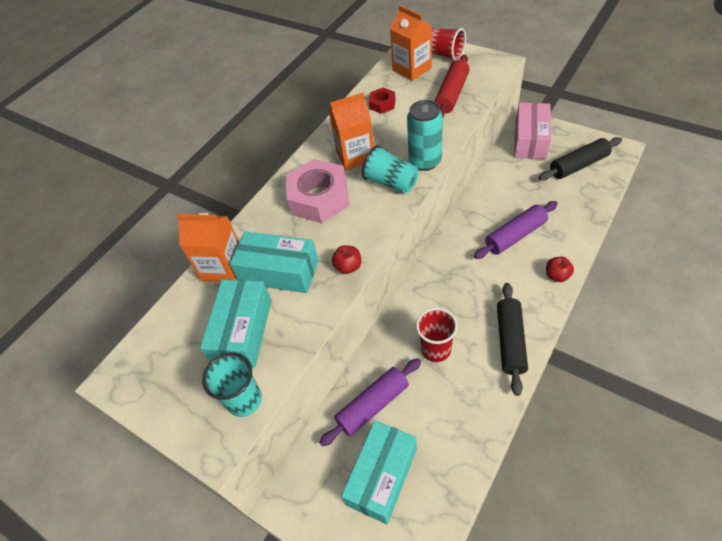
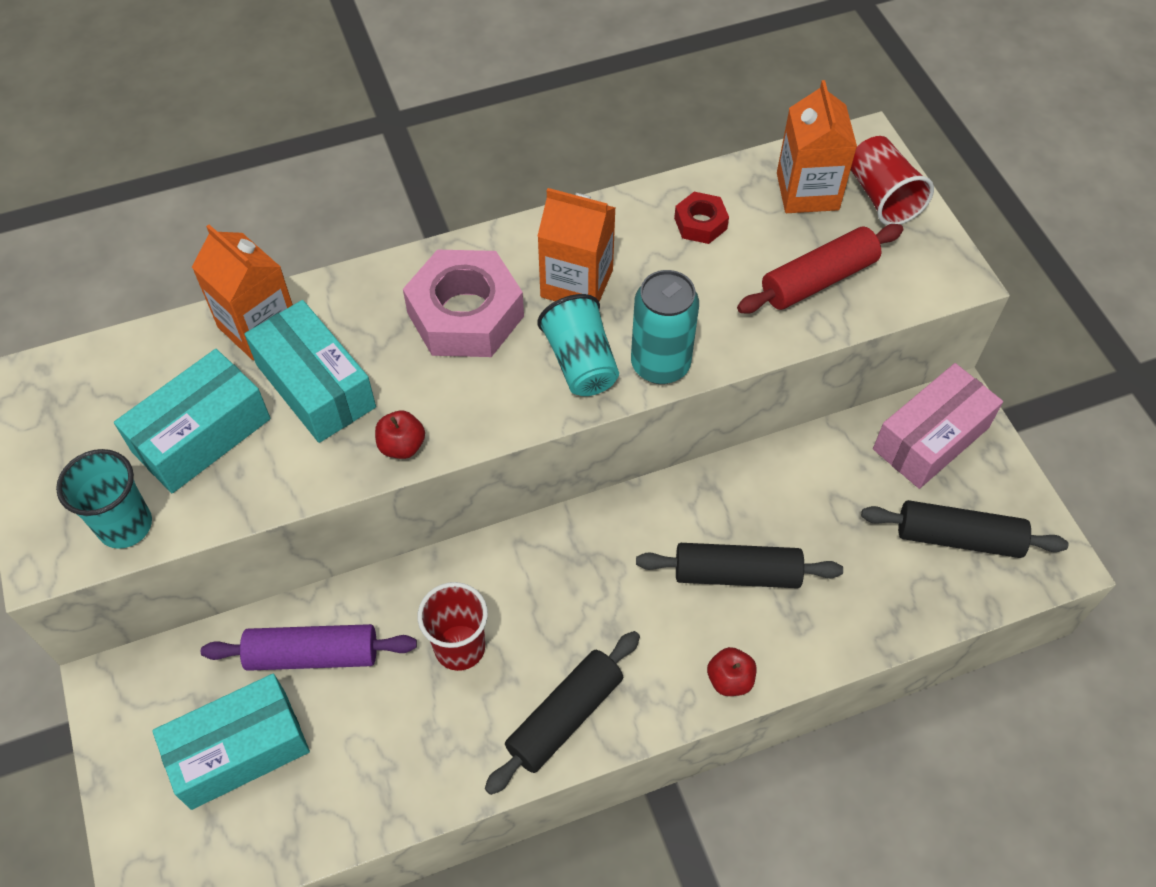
camera: 30 degrees right, 5 degrees up
purple rolling pin [474,201,558,259] -> black rolling pin [636,543,843,588]

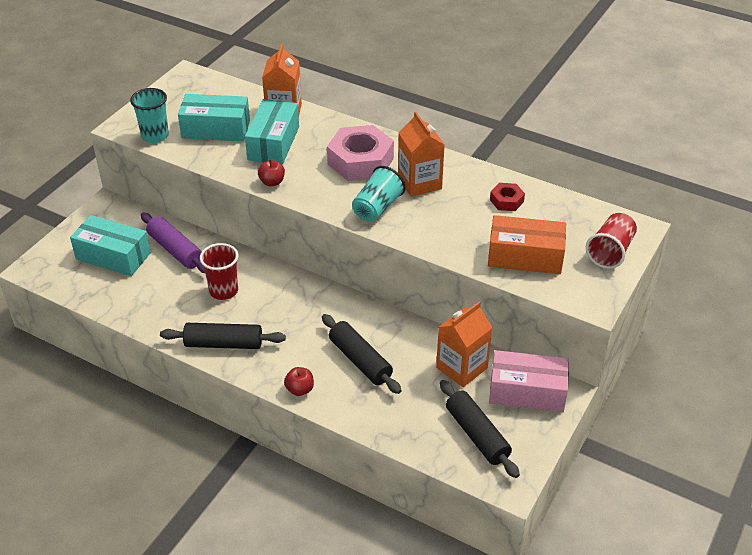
camera: 50 degrees right, 15 degrees down
turquoise can [631,270,699,384] -> none
red rolling pin [737,224,903,314] -> orange box [488,215,566,274]
orange carton [777,80,857,213] -> orange carton moved to [436,302,492,387]

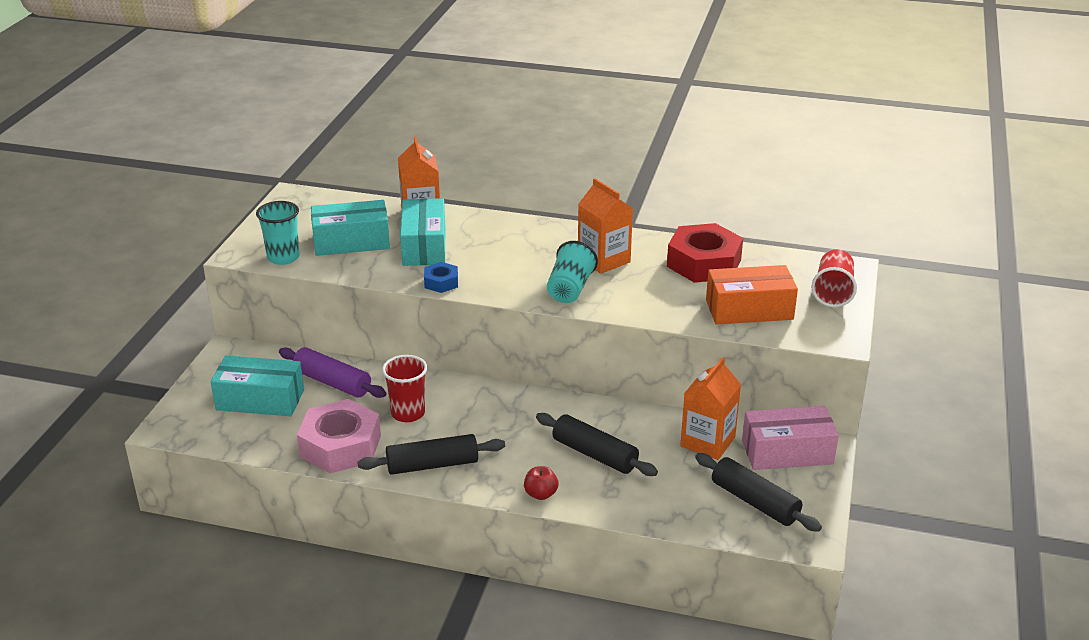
camera: 15 degrees left, 10 degrees down
red apple [258,160,285,186] -> blue nut [424,262,458,293]
pink nut [327,125,394,181] -> pink nut moved to [297,399,381,474]
red nut [490,183,525,211] -> red nut [667,223,743,283], size x2.05

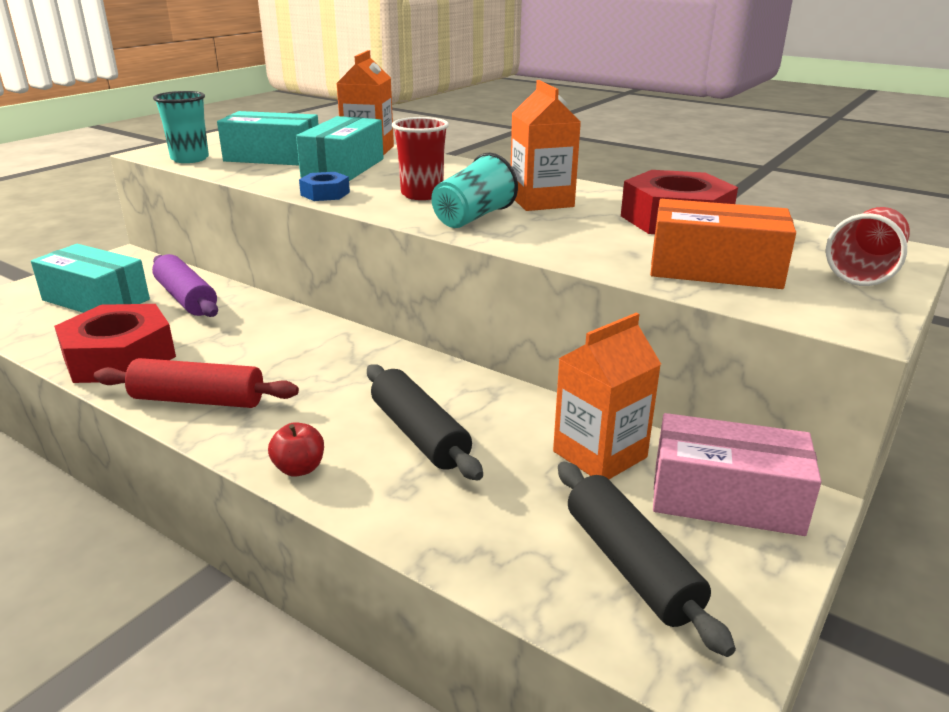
camera: 20 degrees right, 5 degrees down
pink nut [297,399,381,474] -> red nut [54,304,176,383]
black rolling pin [357,434,505,475] -> red rolling pin [94,358,299,408]
red cup [382,355,427,422] -> red cup moved to [392,117,449,200]

